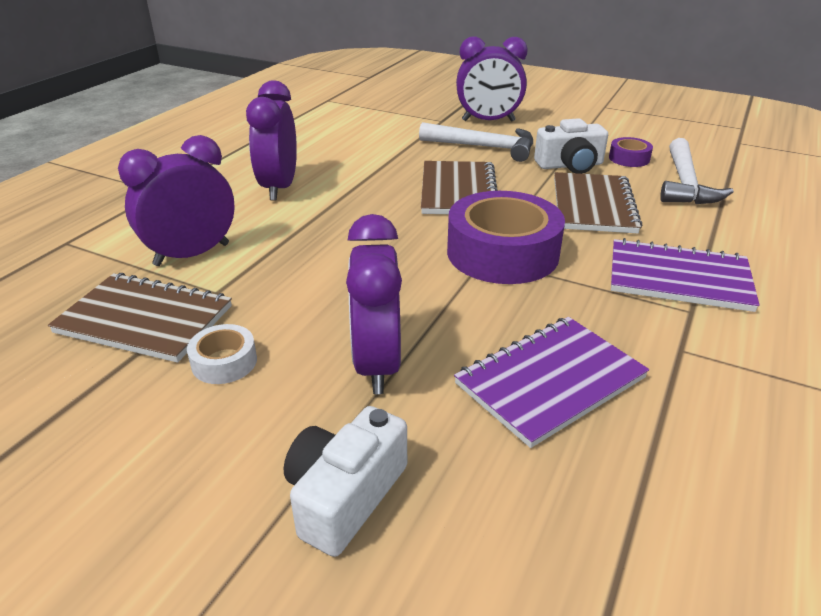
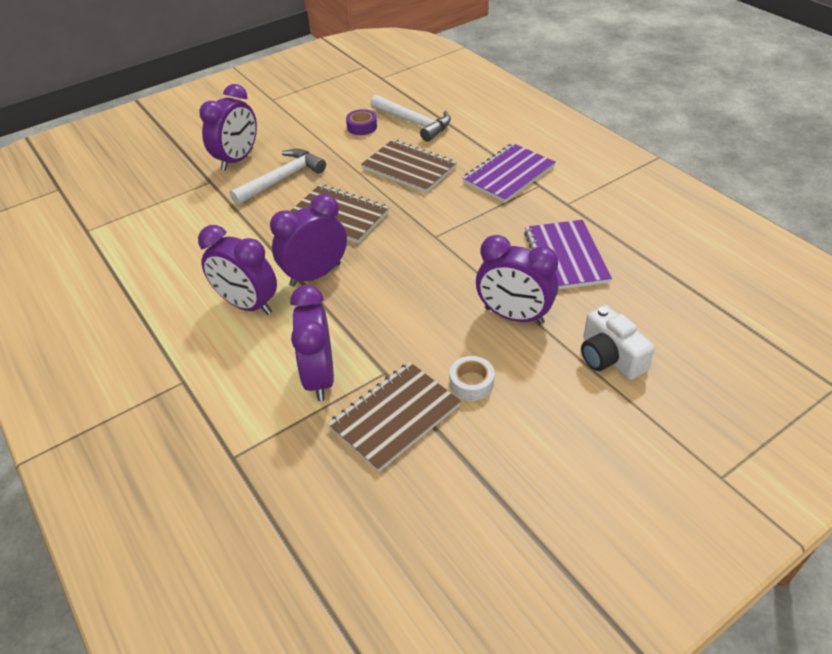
camera: 60 degrees left, 10 degrees up
purple tape [447,191,565,284] -> none
white camera [534,118,608,174] -> none
none -> purple clock [270,194,347,287]

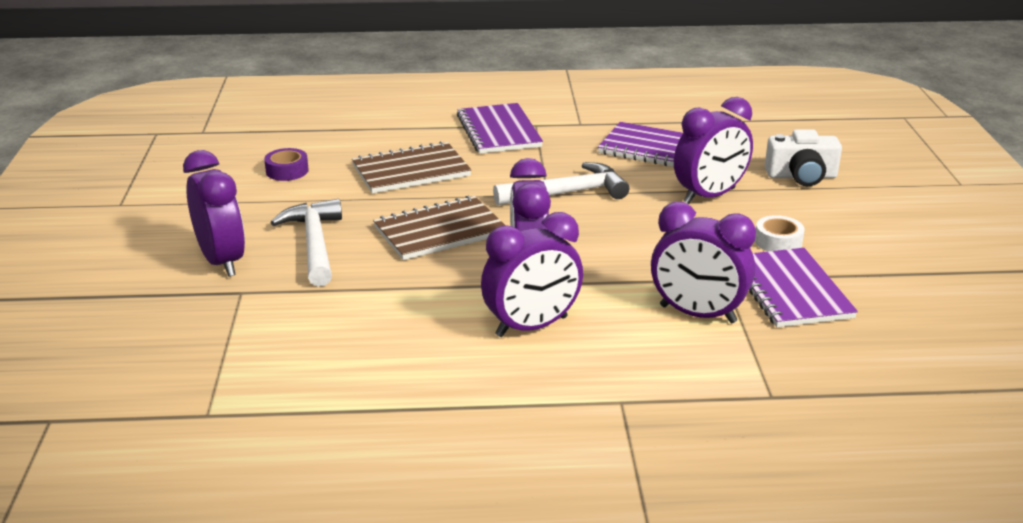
camera: 60 degrees left, 15 degrees down
brown notebook [328,362,461,472] -> purple notebook [749,248,858,327]
white hammer [370,95,451,142] -> white hammer moved to [493,162,629,206]

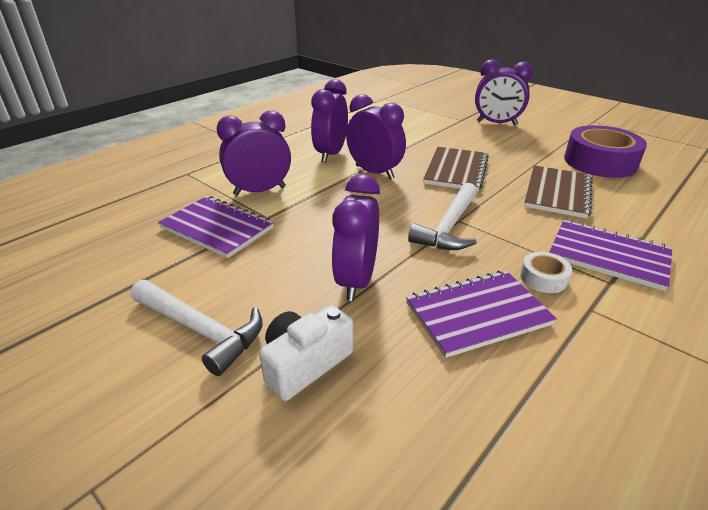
camera: 135 degrees right, 5 degrees up
purple tape [264,148,309,181] -> purple tape [564,125,647,178], size x2.19
white hammer [270,199,342,287] -> white hammer moved to [131,280,263,376]
white tape [755,215,805,251] -> white tape moved to [520,252,572,293]

